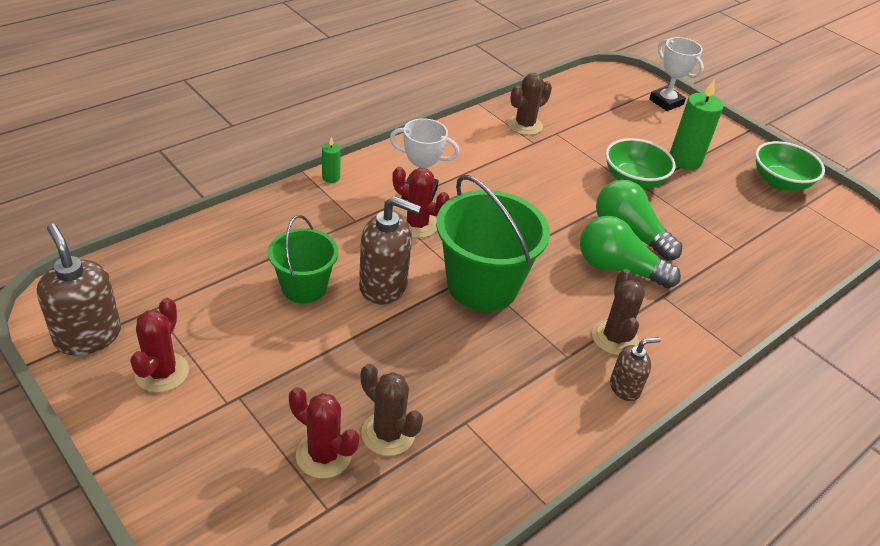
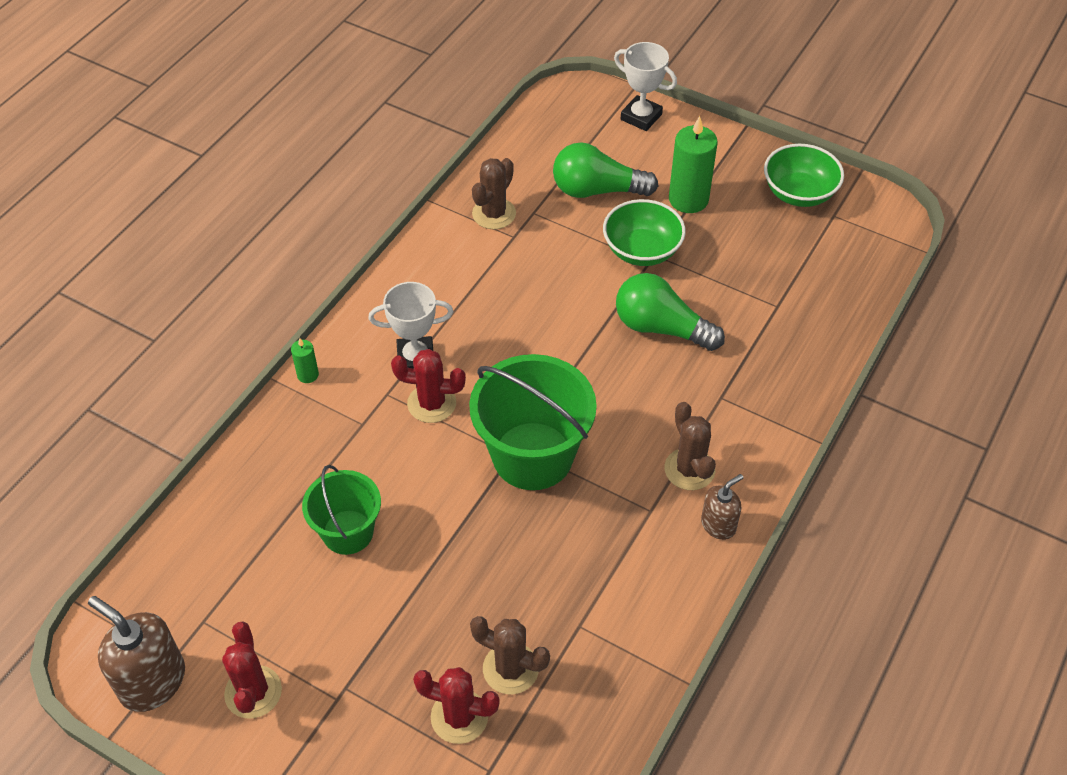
camera: 15 degrees left, 10 degrees up
brown soap dispenser [359,196,421,305] -> none
green light bulb [580,216,681,288] -> green light bulb moved to [553,142,659,198]

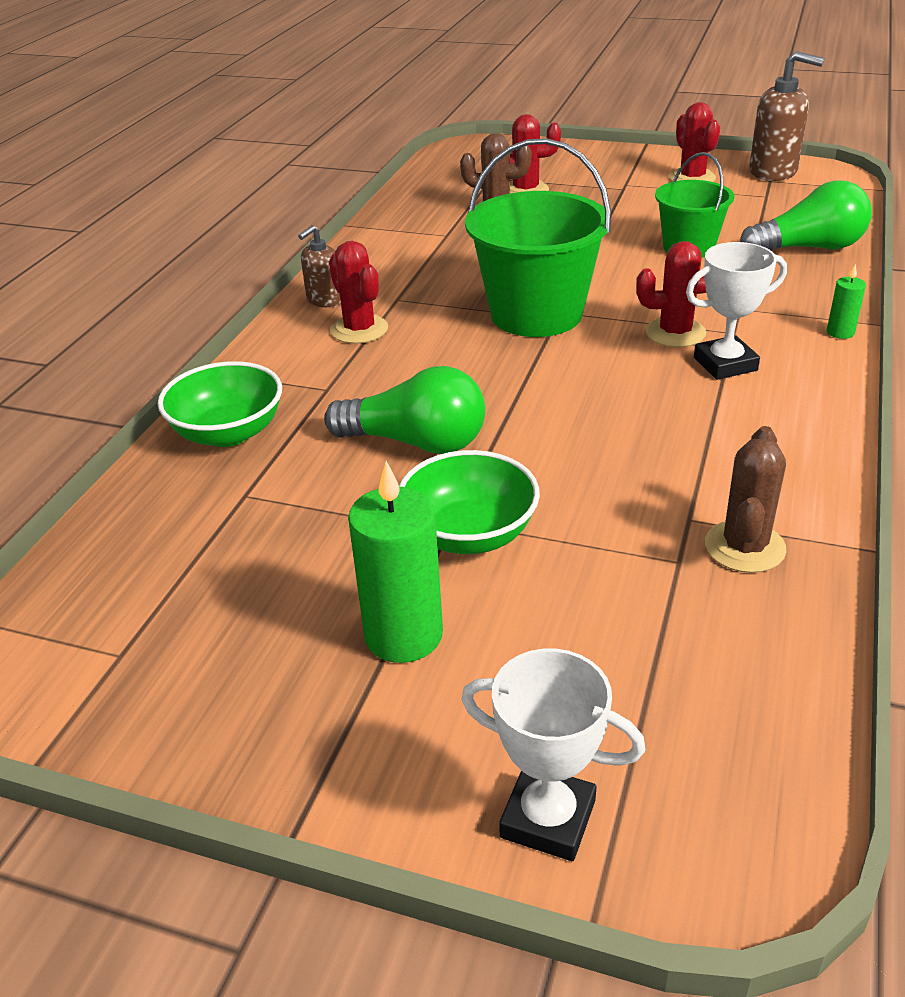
camera: 170 degrees right, 15 degrees down
green light bulb [553,142,659,198] -> green light bulb moved to [740,180,872,251]
brown cactus [664,402,716,490] -> red cactus [329,241,388,344]
green bowl [764,144,844,207] -> green bowl moved to [158,361,282,447]

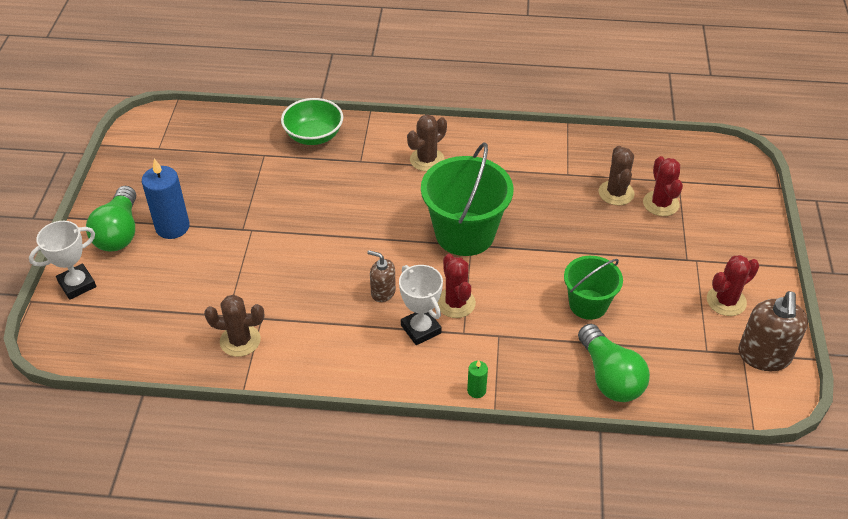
camera: 75 degrees right, 10 degrees up
brown soap dispenser [298,225,341,307] -> brown soap dispenser moved to [367,250,396,302]
green light bulb [324,366,485,454] -> green light bulb moved to [86,186,136,251]
red cactus [329,241,388,344] -> brown cactus [407,114,447,171]
green candle [348,461,443,663] -> blue candle [142,158,190,239]
green bowl [399,450,540,554] -> none
white trophy [461,648,645,861] -> white trophy turned 45 degrees clockwise [29,221,96,300]

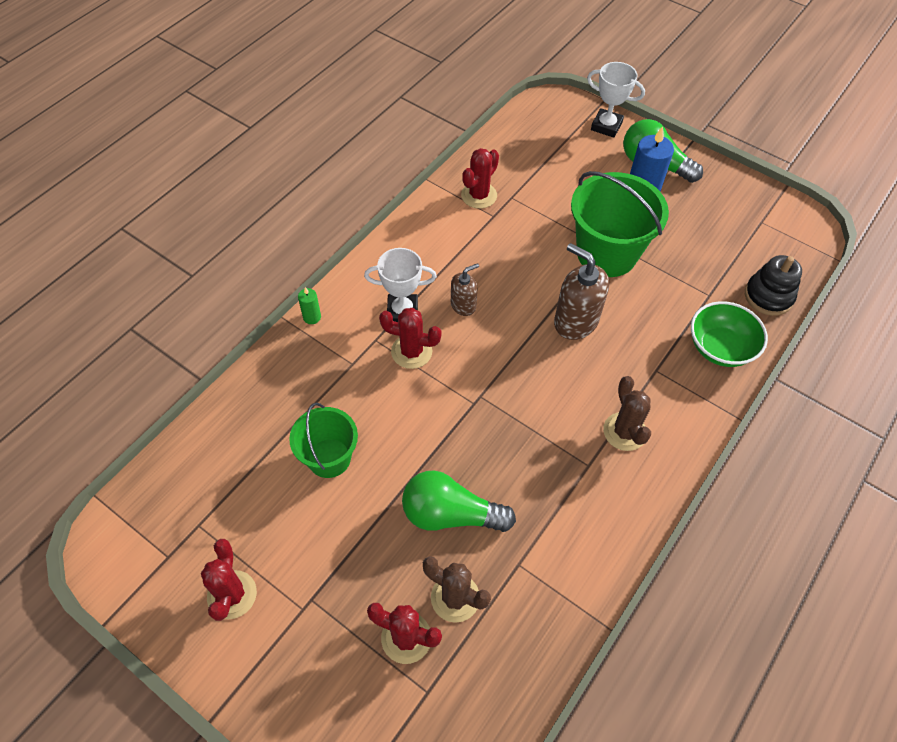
camera: 120 degrees right, 10 degrees up
white trophy [29,221,96,300] -> white trophy turned 60 degrees counterclockwise [587,62,645,138]
brown cactus [204,294,264,357] -> red cactus [461,148,499,209]
green bucket [421,142,513,256] -> green bucket moved to [571,171,669,277]
green light bulb [578,324,650,402] -> green light bulb moved to [402,470,516,532]
brown soap dispenser [738,291,808,371] -> brown soap dispenser moved to [554,243,609,340]
none -> black stacking toy [745,255,802,316]

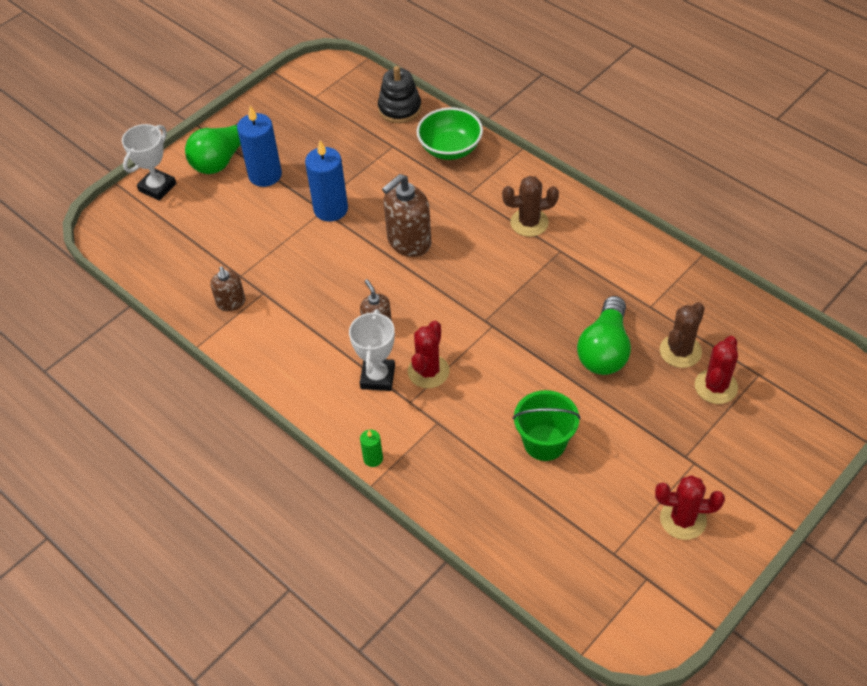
camera: 80 degrees left, 5 degrees down
red cactus [461,148,499,209] -> brown soap dispenser [210,266,246,311]
green bucket [571,171,669,277] -> blue candle [305,140,348,221]

